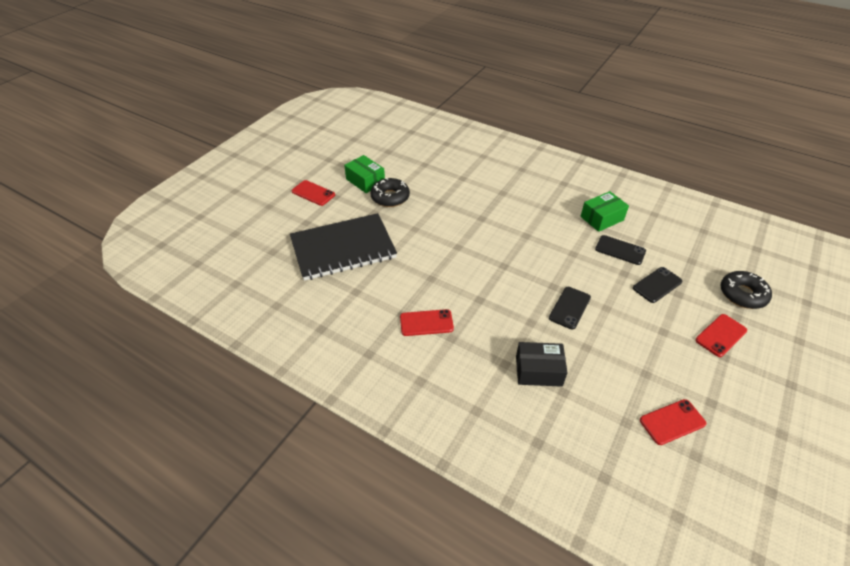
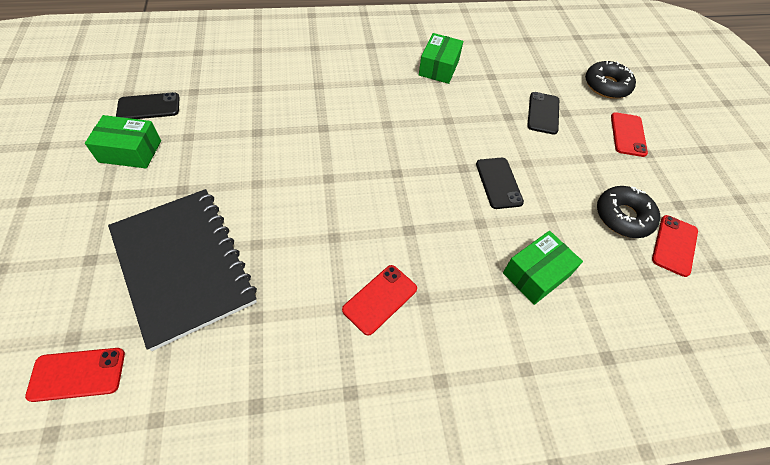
camera: 45 degrees left, 10 degrees up
black notebook [290,213,397,281] -> black notebook turned 60 degrees counterclockwise [108,189,257,351]
red phone [292,180,335,206] -> red phone moved to [25,348,125,402]
black donut [370,178,410,207] -> black donut moved to [597,186,660,238]
black box [516,342,568,387] -> green box [503,231,583,305]
black phone [595,235,646,265] -> black phone moved to [116,92,180,119]

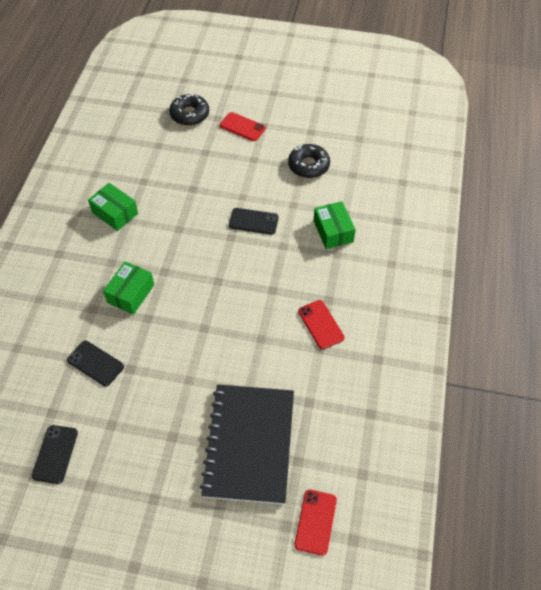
camera: 65 degrees left, 0 degrees up
green box [85,115,161,168] -> green box moved to [103,261,154,315]
black notebook [108,189,257,351] -> black notebook turned 75 degrees counterclockwise [200,384,294,504]
black phone [527,92,559,135] -> black phone moved to [67,341,124,386]
red phone [652,215,698,277] -> none

